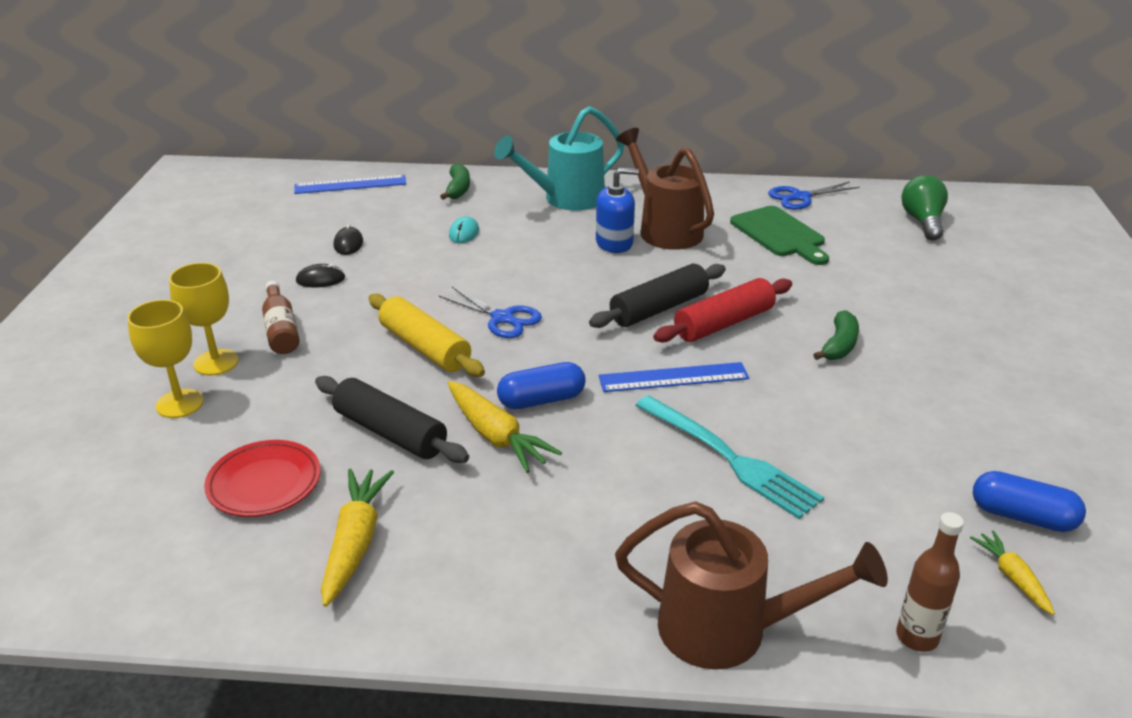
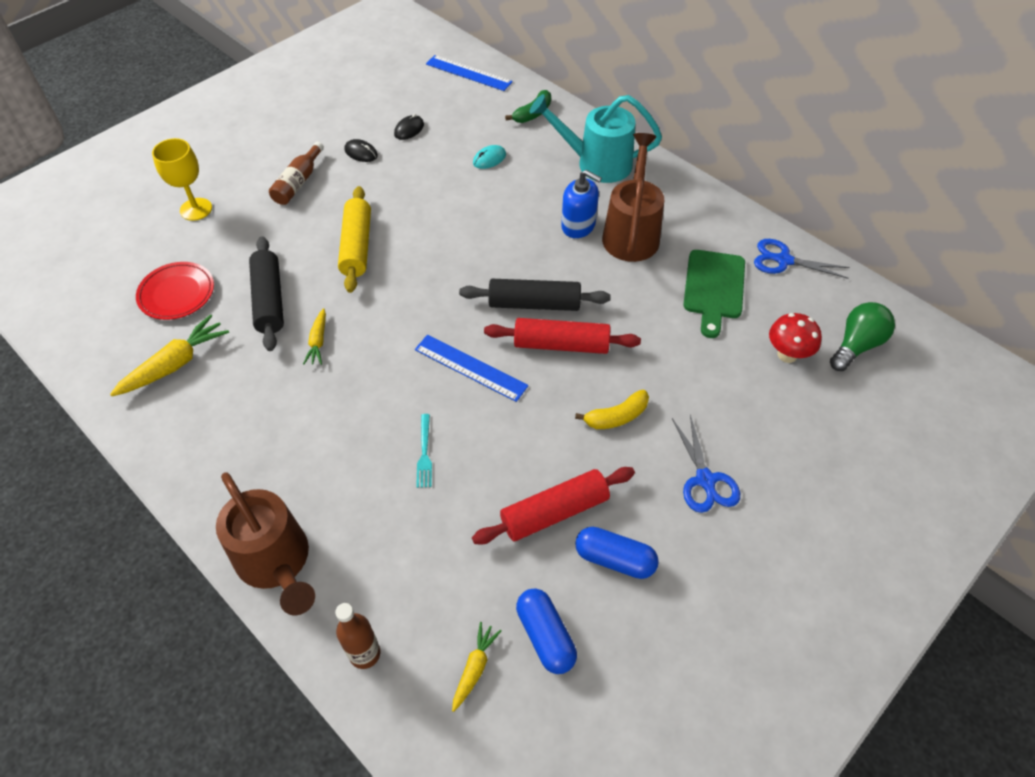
camera: 40 degrees right, 20 degrees up
yellow goblet [169,263,239,376] -> none
blue scissors [439,287,542,338] -> blue scissors moved to [672,415,740,513]
yellow carrot [448,381,562,473] -> yellow carrot [303,308,326,365], size x0.58
blue capsule [497,362,586,410] -> blue capsule moved to [575,527,659,579]
turquoise fork [635,395,824,519] -> turquoise fork [416,414,432,488], size x0.48
green banana [813,310,859,360] -> yellow banana [575,390,649,429]
none -> red rolling pin [472,467,635,544]
none -> red mushroom [769,313,822,363]

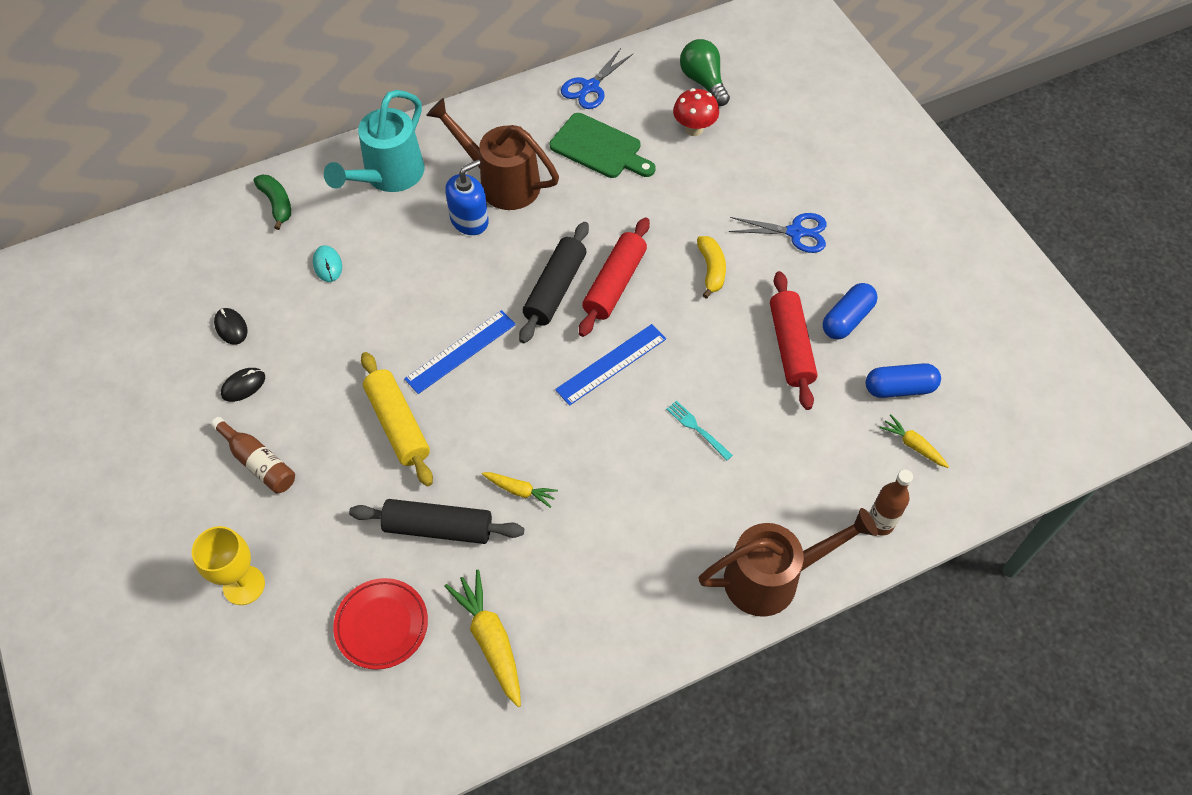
camera: 70 degrees left, 5 degrees up
yellow rolling pin [338,186,371,293] -> yellow rolling pin turned 45 degrees clockwise [361,352,433,486]
turquoise fork [416,414,432,488] -> turquoise fork turned 150 degrees counterclockwise [666,400,733,461]
blue ruler [426,55,513,91] -> blue ruler moved to [404,310,516,394]

